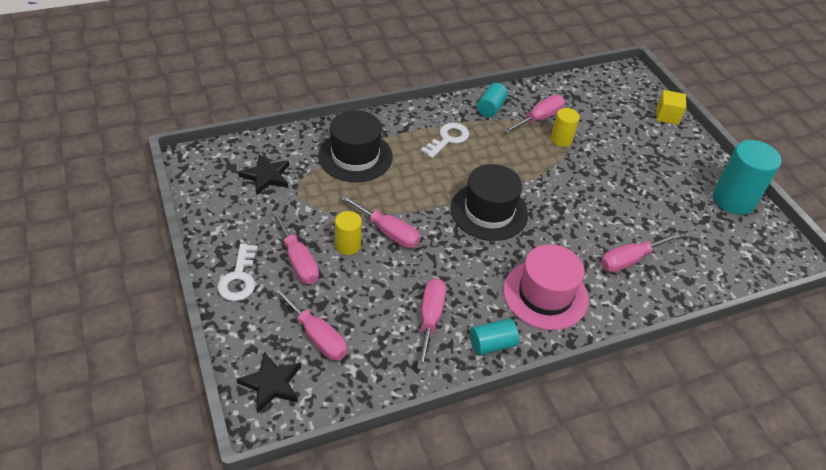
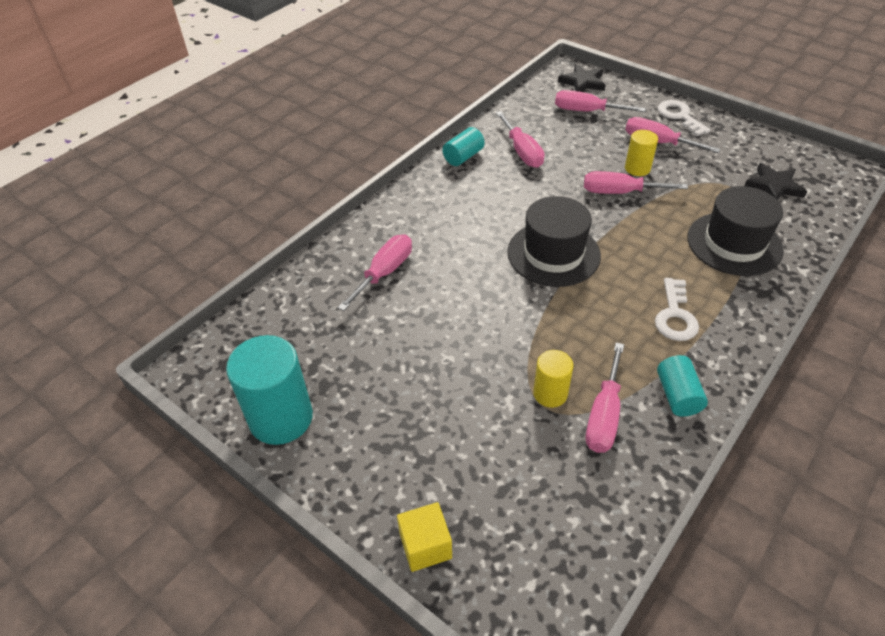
camera: 155 degrees right, 0 degrees up
pink hat [503,244,589,330] -> none

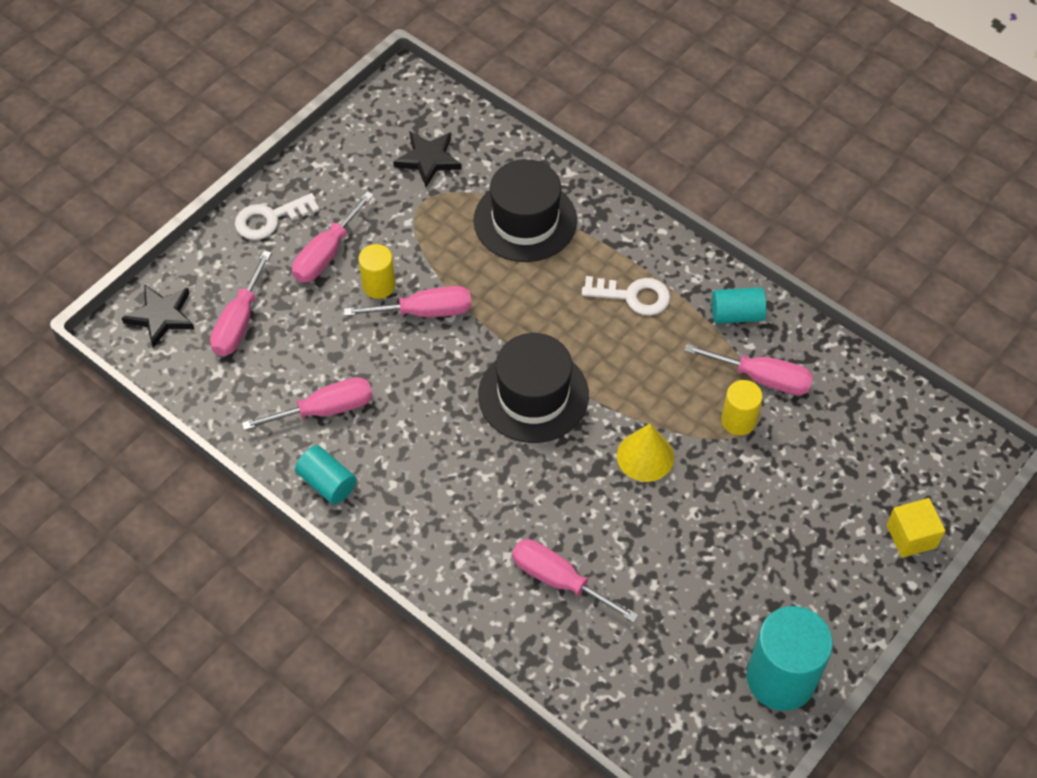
camera: 90 degrees left, 10 degrees up
pink screwdriver [584,171,688,194] -> pink screwdriver turned 105 degrees counterclockwise [344,286,471,317]
none -> yellow cone [617,424,674,482]

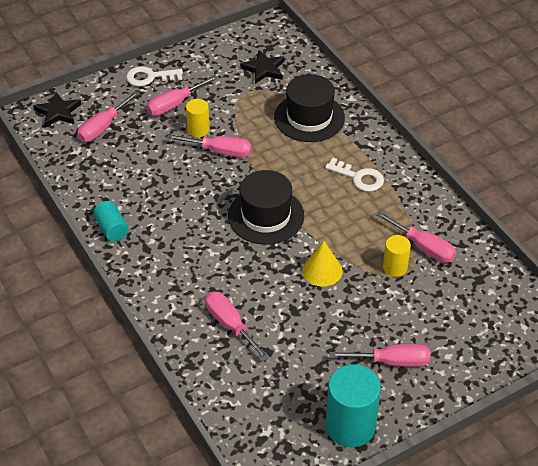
camera: 20 degrees right, 10 degrees down
pink screwdriver [242,377,373,431] -> pink screwdriver moved to [330,344,431,367]
turquoise cylinder [712,287,766,324] -> none
yellow cube [886,498,945,558] -> none

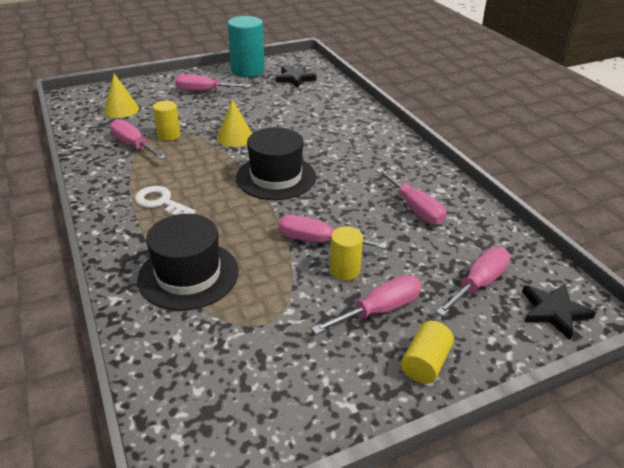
camera: 175 degrees left, 10 degrees down
turquoise cylinder [93,201,129,241] -> none
white key [126,66,183,86] -> yellow cylinder [401,321,454,384]
pink screwdriver [205,291,270,361] -> pink screwdriver moved to [376,168,447,225]
black star [240,50,285,84] -> black star moved to [276,66,316,88]
none -> yellow cone [104,73,139,118]

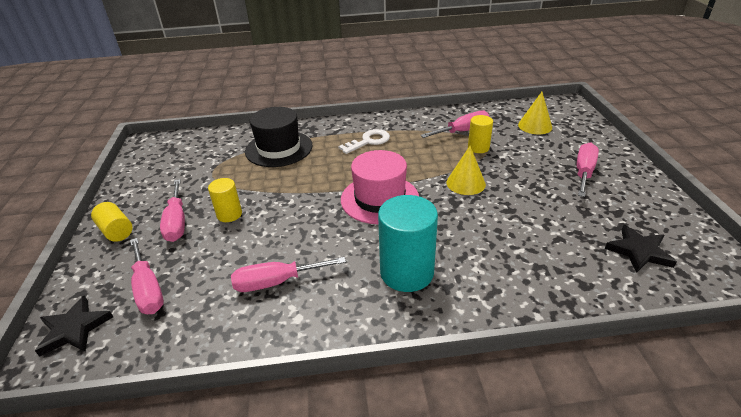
camera: 110 degrees right, 0 degrees up
turquoise cylinder [227,16,265,77] -> turquoise cylinder moved to [378,195,438,292]
black hat [236,127,316,200] -> pink hat [341,150,419,224]
pink screwdriver [278,215,387,249] -> none

